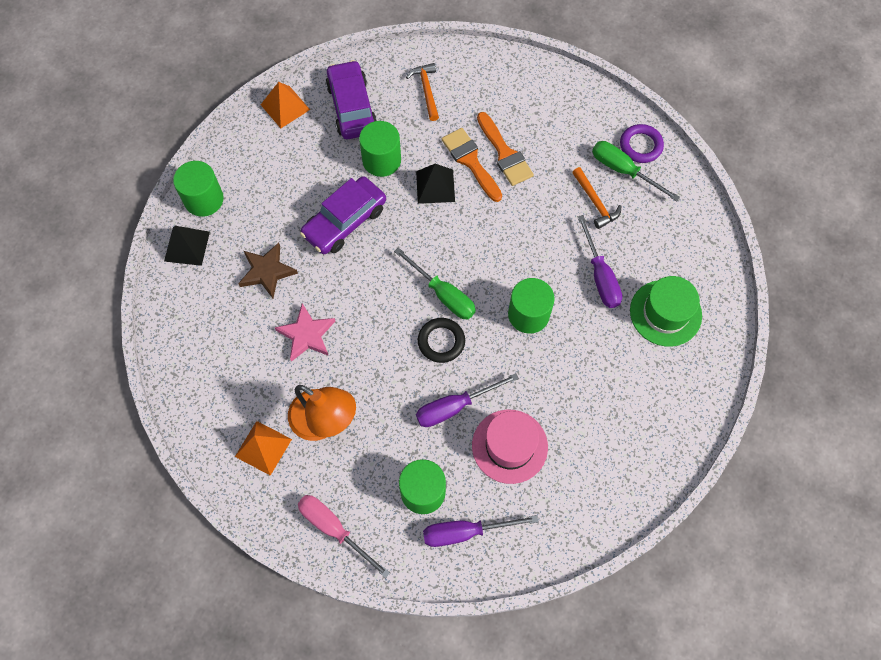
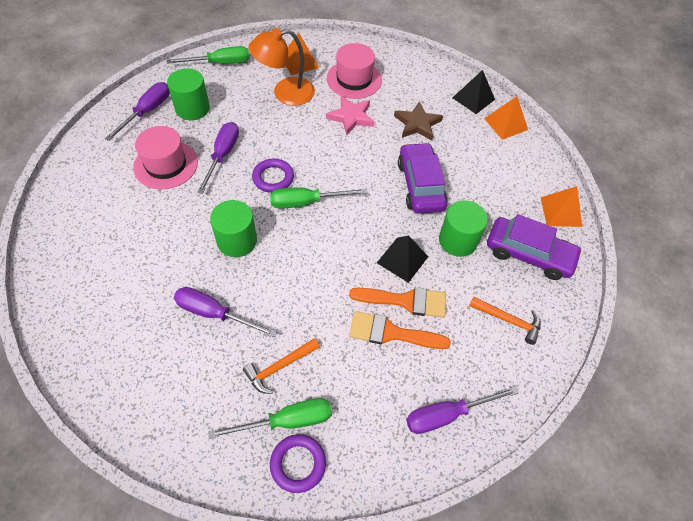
camera: 125 degrees right, 10 degrees down
green cylinder [173,161,224,217] -> orange pyramid [484,96,528,140]
pink screwdriver [298,495,390,578] -> green screwdriver [167,46,250,64]
black ring [418,318,465,363] -> purple ring [252,158,294,193]
orange hammer [572,167,621,229] -> orange hammer turned 45 degrees counterclockwise [243,338,320,394]
green hat [630,276,702,347] -> none
none -> pink hat [327,43,382,99]
none -> purple screwdriver [406,386,519,434]

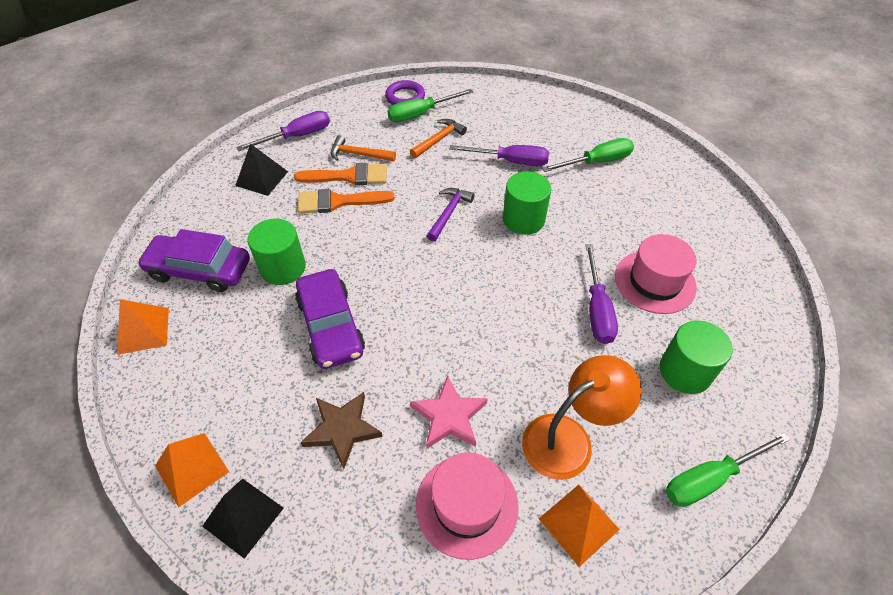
camera: 170 degrees right, 5 degrees down
purple screwdriver [105,82,170,141] -> none
purple ring [252,158,294,193] -> none
green screwdriver [270,187,366,209] -> green screwdriver moved to [542,138,634,172]
black pyramid [377,235,428,283] -> black pyramid moved to [235,144,288,196]
orange hammer [469,297,541,345] -> orange hammer moved to [331,135,396,161]
none -> purple hammer [427,188,475,242]

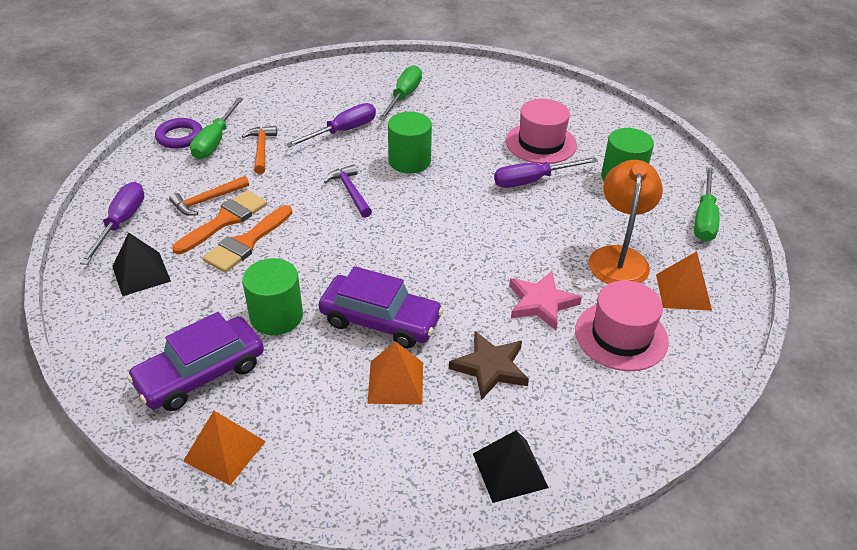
camera: 50 degrees left, 10 degrees down
orange pyramid [155,433,229,507] -> orange pyramid moved to [367,341,423,405]
purple screwdriver [585,244,618,344] -> purple screwdriver turned 120 degrees clockwise [494,157,598,188]

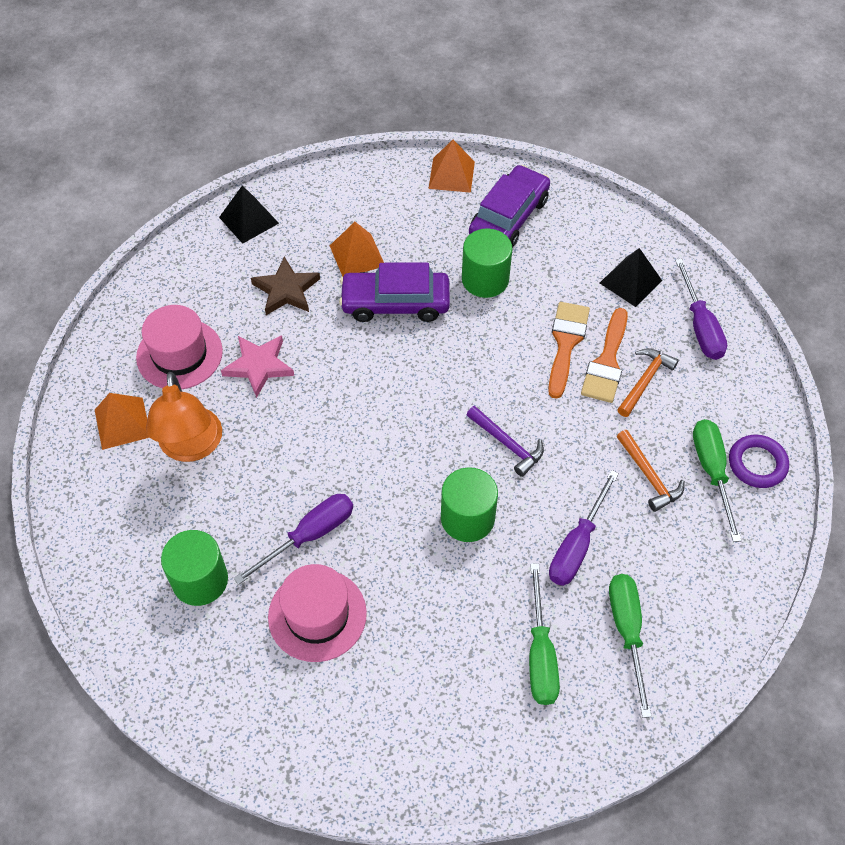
camera: 160 degrees right, 15 degrees up
green screwdriver [694,167,719,242] -> green screwdriver moved to [609,574,652,718]

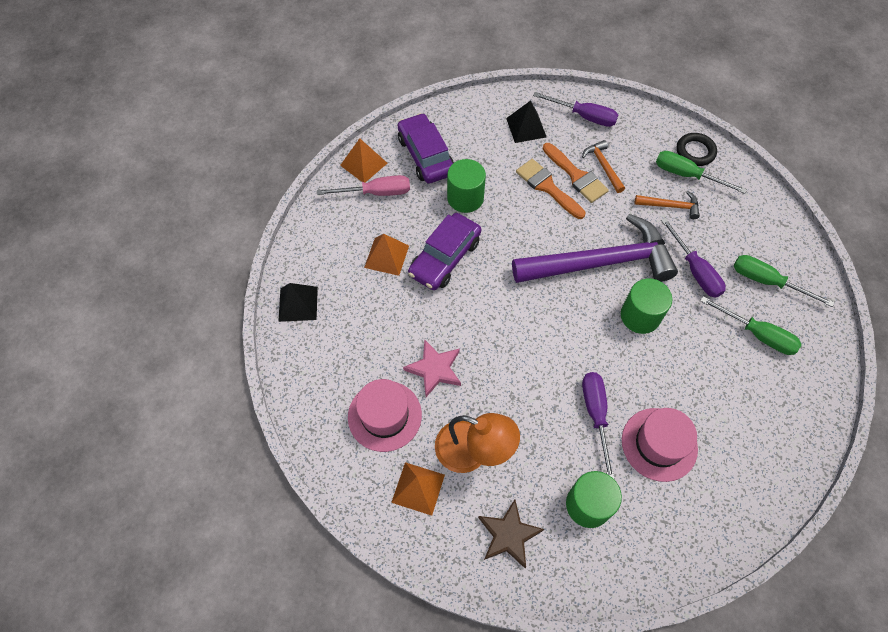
camera: 55 degrees left, 5 degrees up
brown star [251,256,320,315] -> brown star moved to [478,499,544,568]
purple hammer [466,406,544,477] -> purple hammer [512,214,678,283], size x2.39
purple ring [729,435,789,488] -> black ring [677,133,717,166]
none -> pink screwdriver [317,175,410,196]

